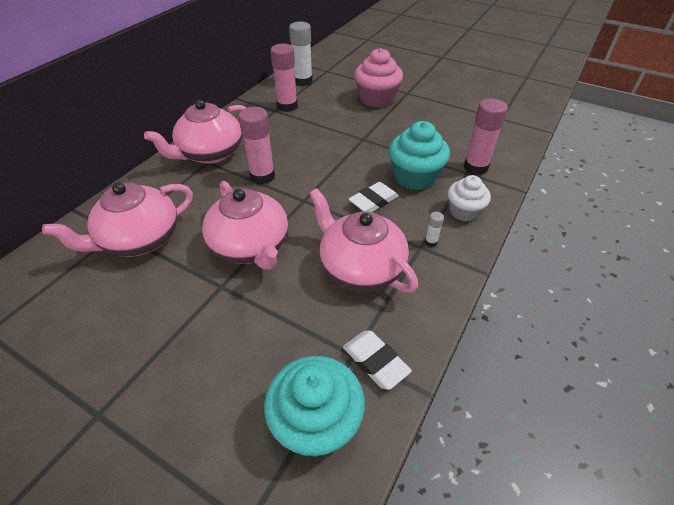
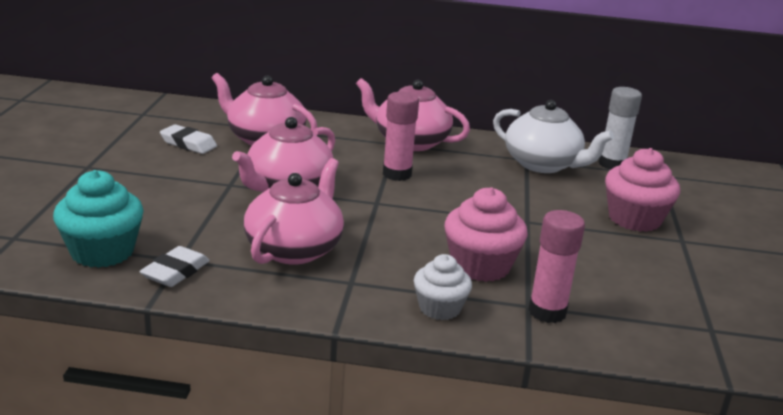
camera: 65 degrees right, 20 degrees down
pink glue stick [270,44,298,112] -> white teapot [493,100,614,173]
white eraser [349,182,399,212] -> white eraser moved to [160,124,217,154]
turquoise cupcake [389,121,450,190] -> pink cupcake [444,187,528,282]
white glue stick [425,212,444,247] -> none

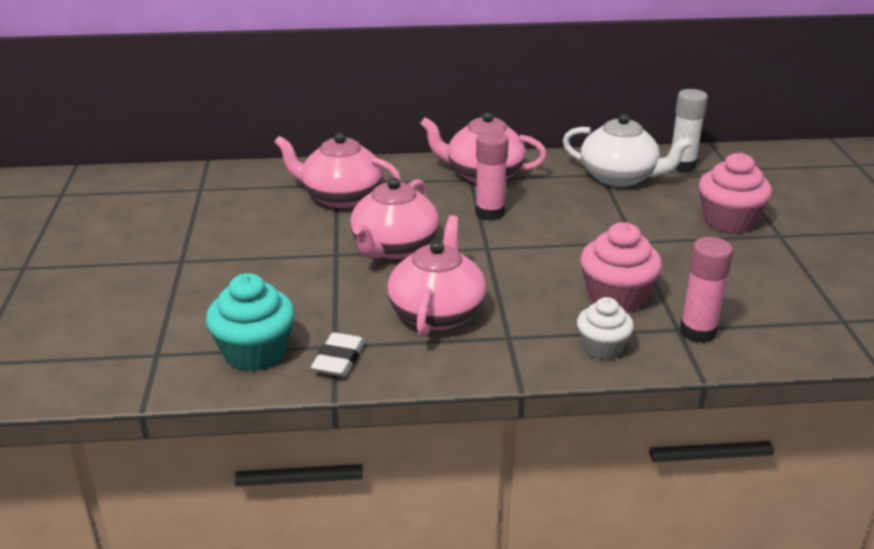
camera: 10 degrees left, 5 degrees up
white eraser [160,124,217,154] -> none

